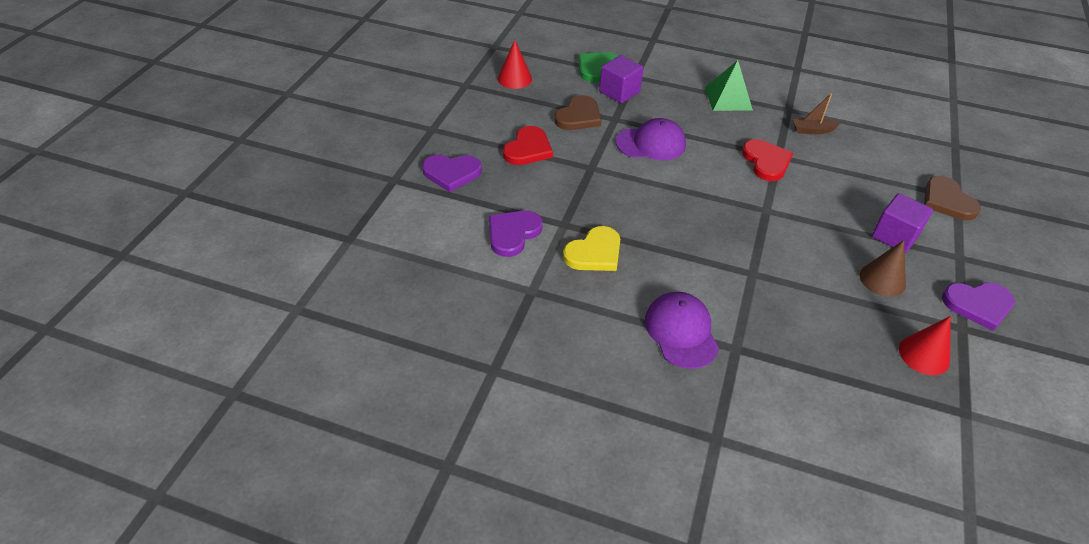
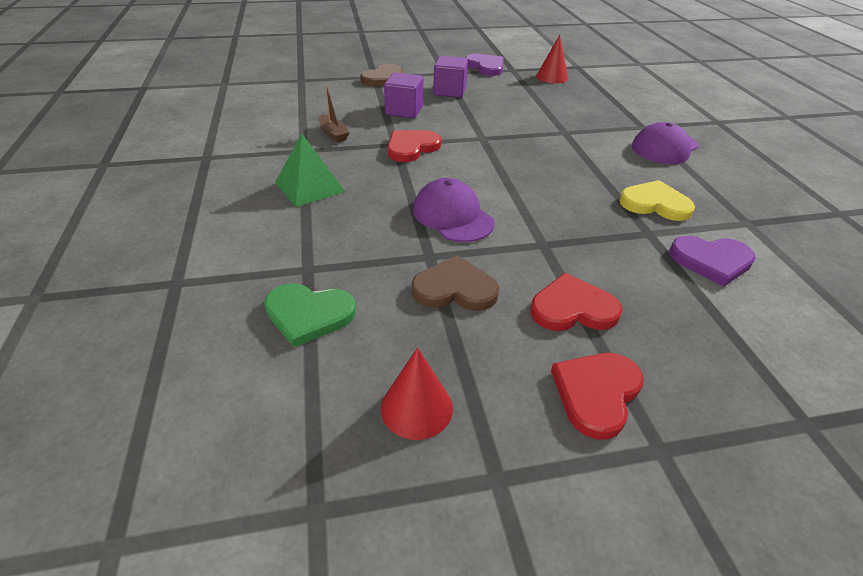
camera: 120 degrees left, 5 degrees down
purple heart [422,155,482,192] -> none
purple cube [599,55,643,103] -> purple cube moved to [384,72,423,118]
brown cone [860,240,906,297] -> none
none -> red heart [551,353,644,440]

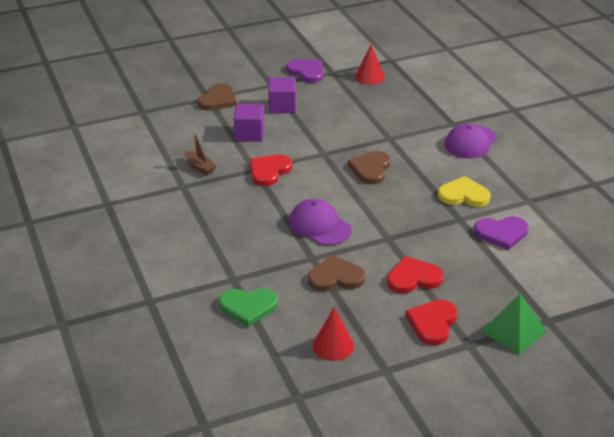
camera: 10 degrees left, 5 degrees down
green pyramid [275,133,345,207] -> green pyramid moved to [481,293,547,355]
none -> brown heart [347,151,390,184]

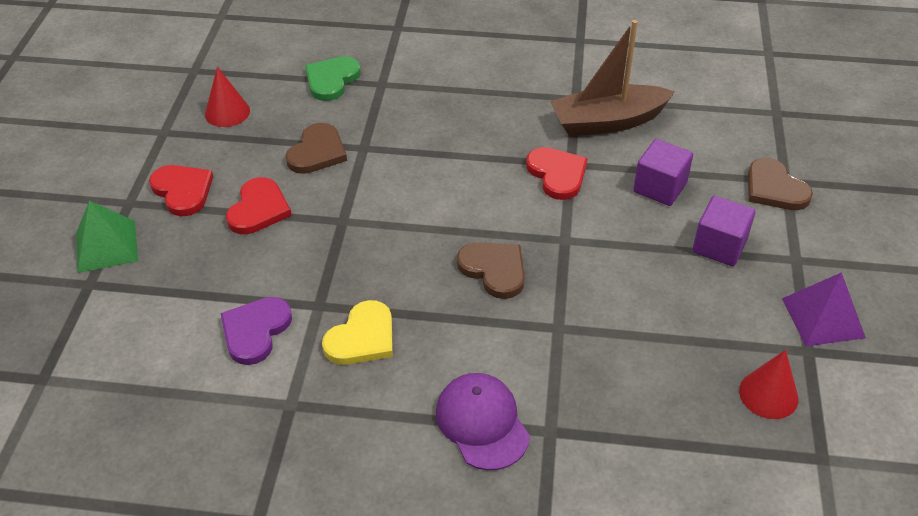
camera: 120 degrees right, 10 degrees up
brown boat [184,131,217,175] -> brown boat [550,20,675,137], size x2.15
purple heart [286,59,324,83] -> purple pyramid [782,272,866,346]
purple cap [289,199,351,245] -> none

